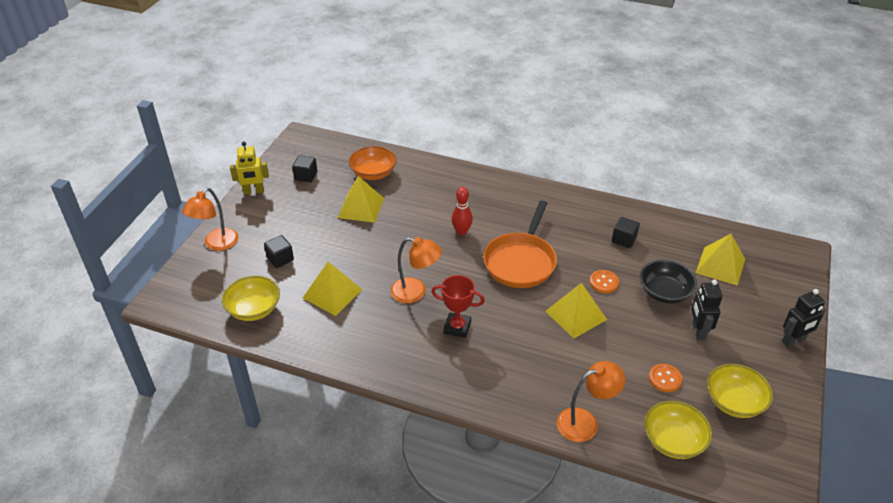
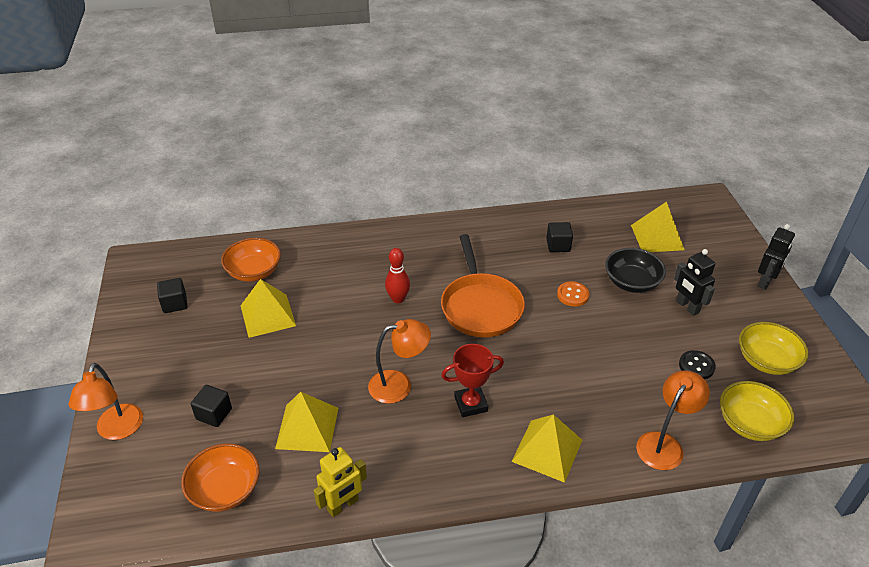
camera: 30 degrees left, 0 degrees up
yellow bowl [222,276,280,321] -> orange bowl [181,443,259,512]
yellow robot [230,141,269,195] -> yellow robot moved to [314,447,367,517]
yellow pyramid [545,283,607,338] -> yellow pyramid moved to [512,414,582,483]
orange button [649,364,683,392] -> black button [679,350,716,379]

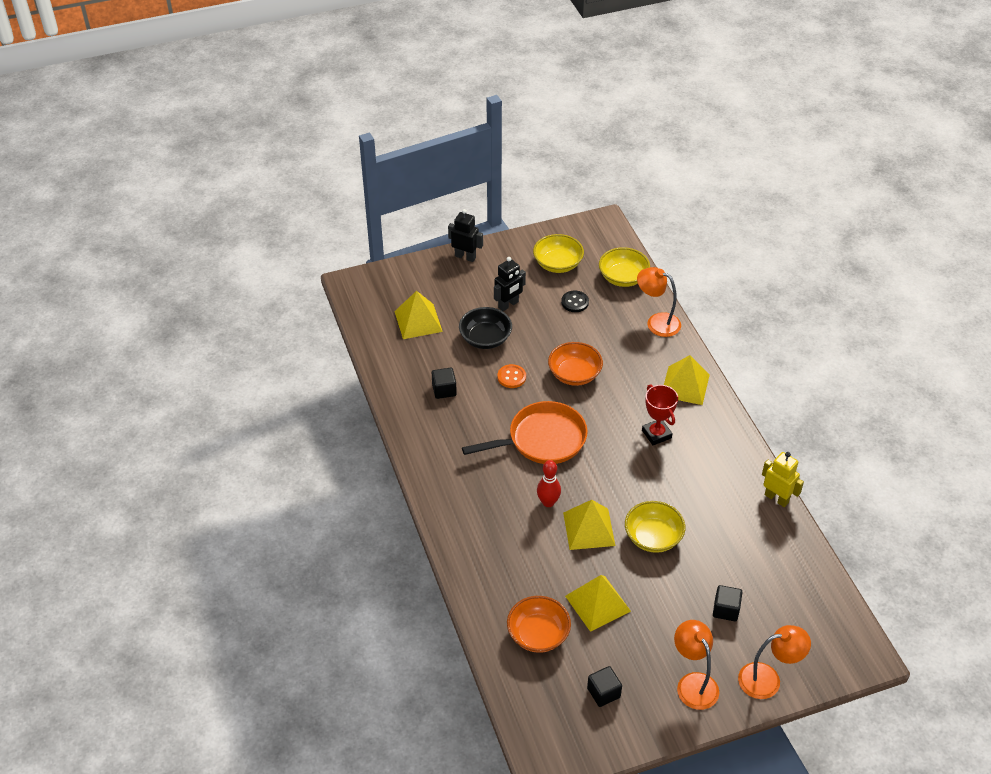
camera: 100 degrees left, 5 degrees up
orange bowl [181,443,259,512] -> orange bowl moved to [548,342,603,386]
yellow pyramid [275,392,338,452] -> yellow pyramid moved to [563,500,615,550]
orange lamp [368,319,431,404] -> orange lamp moved to [674,620,719,710]
none -> yellow bowl [625,501,685,553]

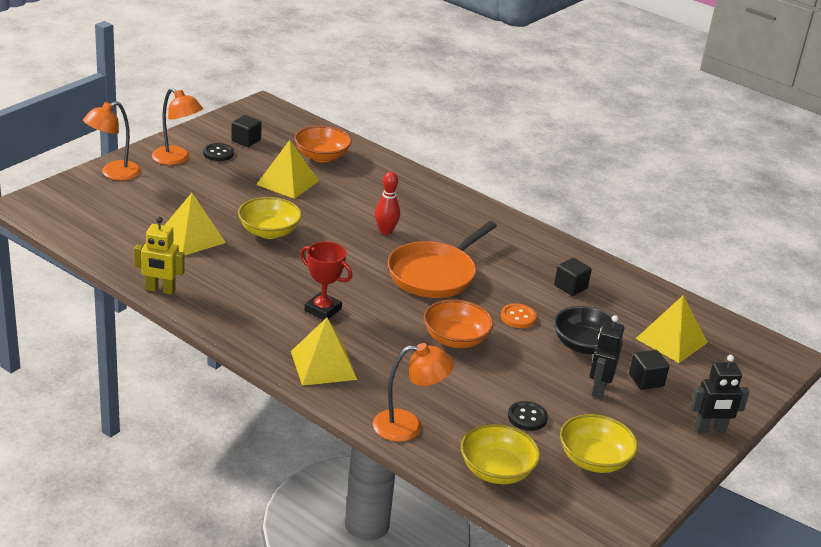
camera: 145 degrees right, 15 degrees down
yellow pyramid [563,500,615,550] -> yellow pyramid moved to [164,193,226,255]
black cube [713,585,742,621] -> black cube moved to [629,350,669,390]
none -> black button [203,143,234,161]

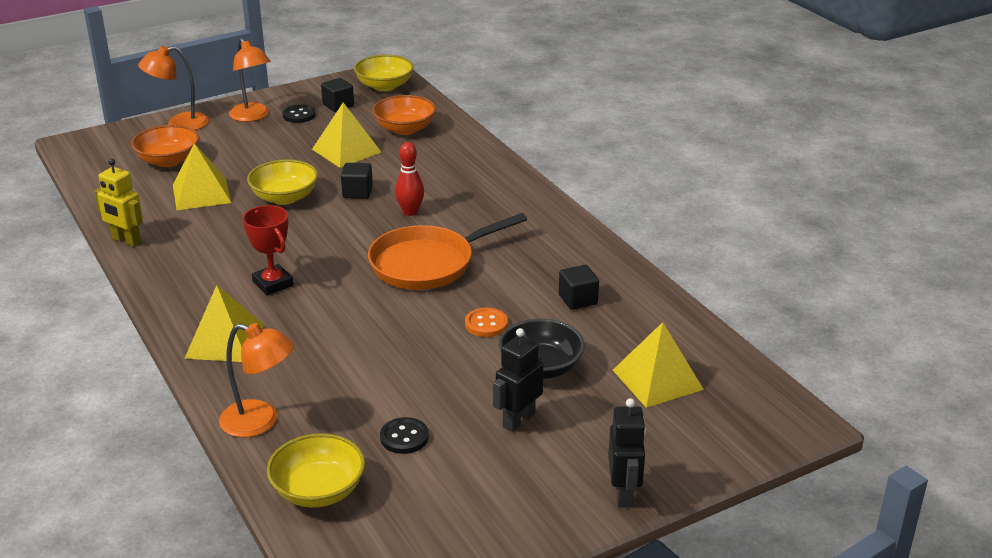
camera: 25 degrees right, 0 degrees up
orange bowl [424,300,493,348] -> orange bowl moved to [131,125,200,167]
yellow bowl [560,414,638,473] -> yellow bowl moved to [354,55,414,91]
black cube [629,350,669,390] -> black cube moved to [341,163,373,199]
black robot [691,355,750,433] -> black robot turned 105 degrees counterclockwise [608,398,646,508]

